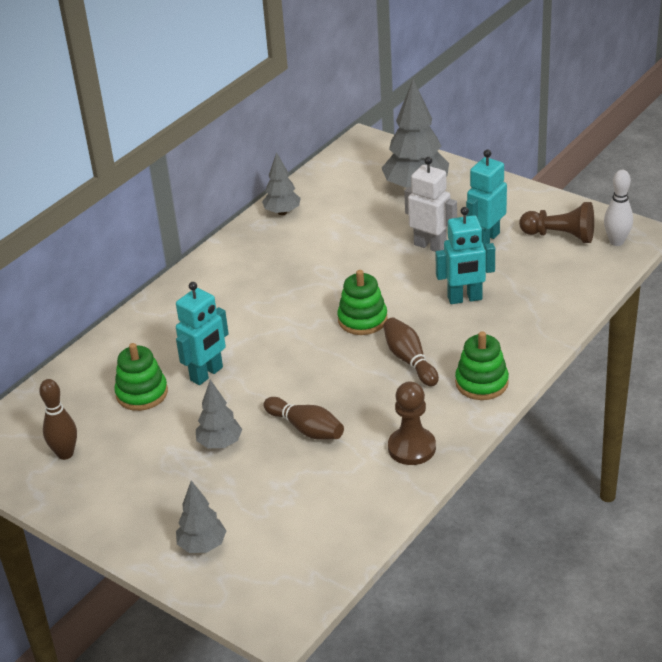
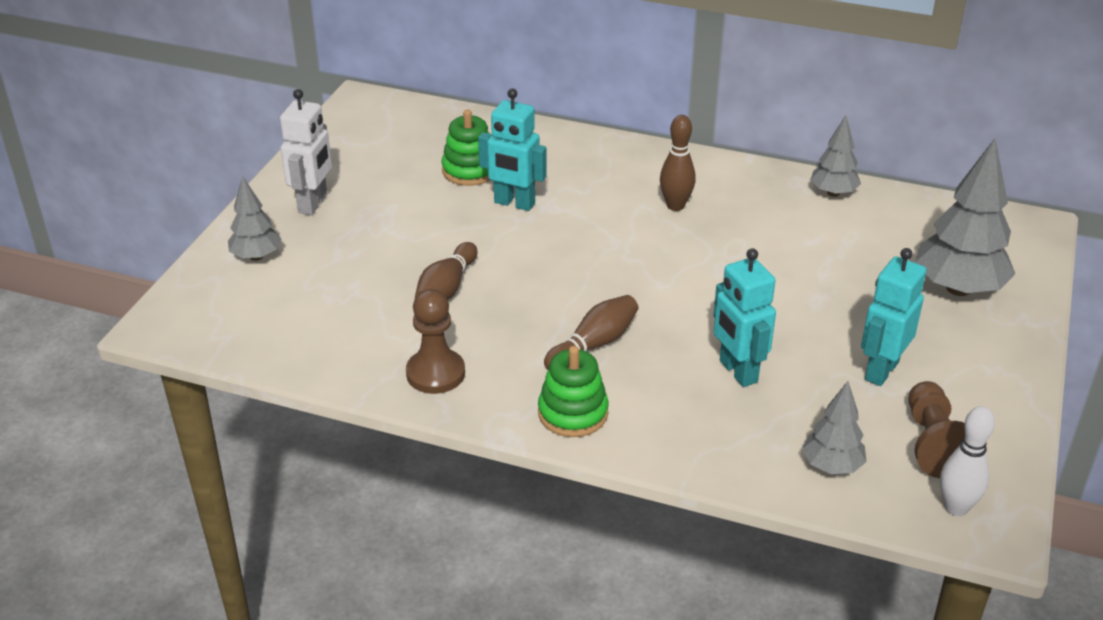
camera: 70 degrees right, 0 degrees up
brown bowling pin [39,379,77,460] -> brown bowling pin moved to [660,115,695,211]
grey tree [196,379,242,448] -> grey tree moved to [802,381,866,474]
green stacking toy [337,270,388,335] -> none
white robot [404,157,457,252] -> white robot moved to [280,89,332,215]
turquoise robot [466,150,507,245] -> turquoise robot turned 75 degrees counterclockwise [861,248,926,386]

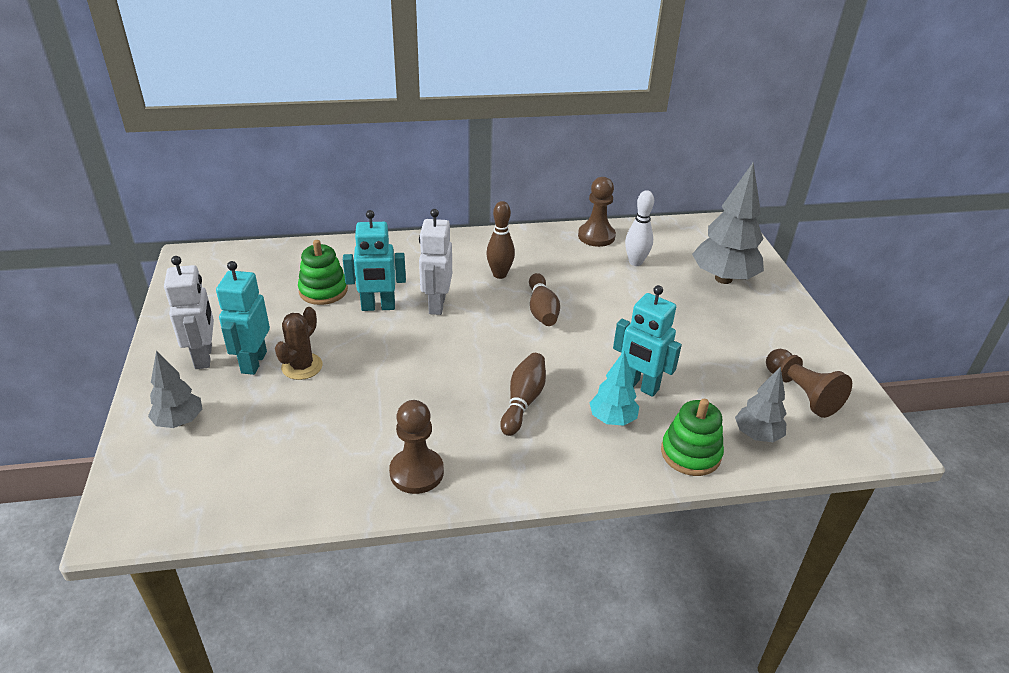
camera: 30 degrees left, 0 degrees up
brown bowling pin [415,242,477,300] -> brown bowling pin moved to [529,273,560,326]
green stacking toy [538,346,609,437] -> green stacking toy moved to [661,399,724,476]
grey tree [811,115,861,197] -> brown pawn [578,177,616,247]
turquoise robot [861,248,926,386] -> turquoise robot moved to [216,261,270,375]
white bowling pin [940,406,995,516] -> white bowling pin moved to [625,190,654,266]
none -> brown cactus [275,307,323,380]
none -> white robot [419,209,452,315]
none -> turquoise tree [590,351,639,426]

